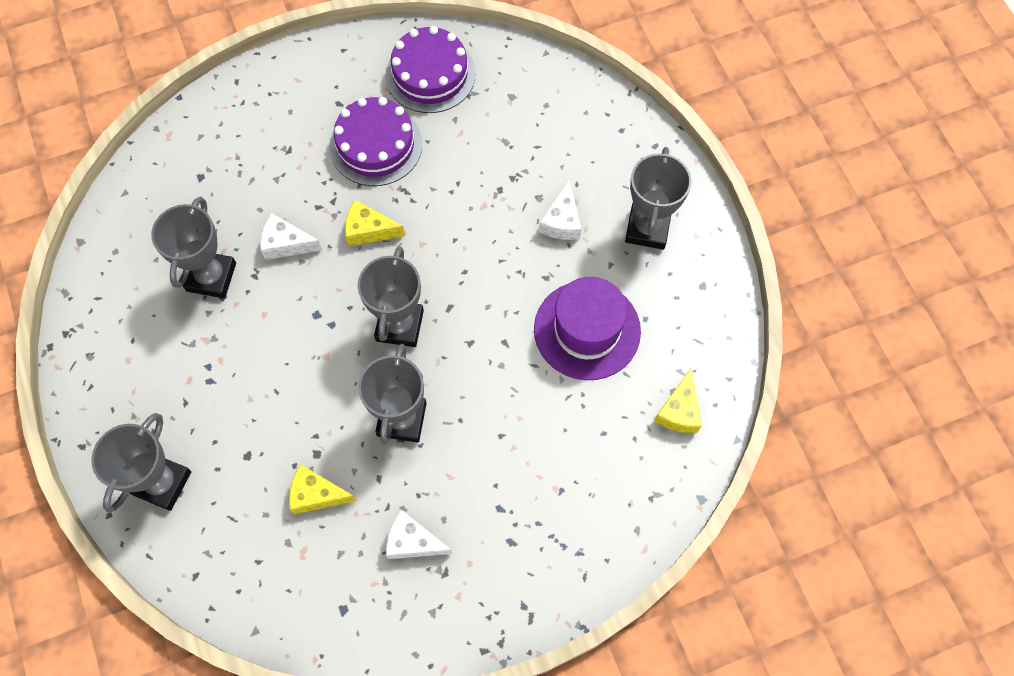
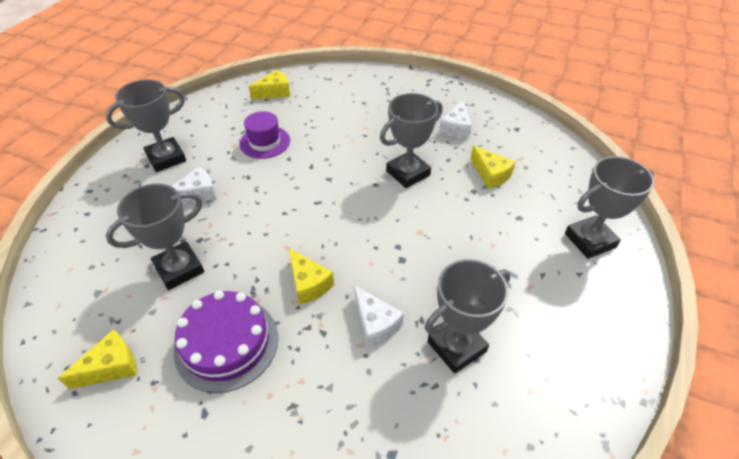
camera: 135 degrees left, 20 degrees down
grey trophy [358,246,424,347] -> grey trophy moved to [106,183,204,290]
purple cake [385,26,476,113] -> yellow cheese [58,329,137,389]
white cheese [386,510,453,559] -> white cheese turned 45 degrees clockwise [439,100,472,138]
purple hat [534,277,641,380] -> purple hat [240,111,290,159], size x0.65

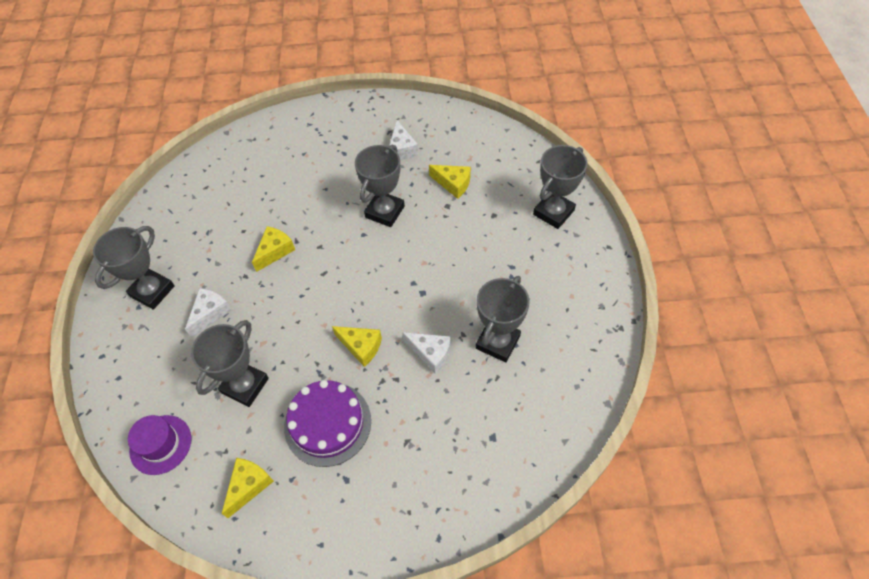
camera: 25 degrees left, 10 degrees up
purple hat [240,111,290,159] -> purple hat moved to [128,415,191,475]
yellow cheese [249,70,290,100] -> yellow cheese moved to [252,226,295,272]

